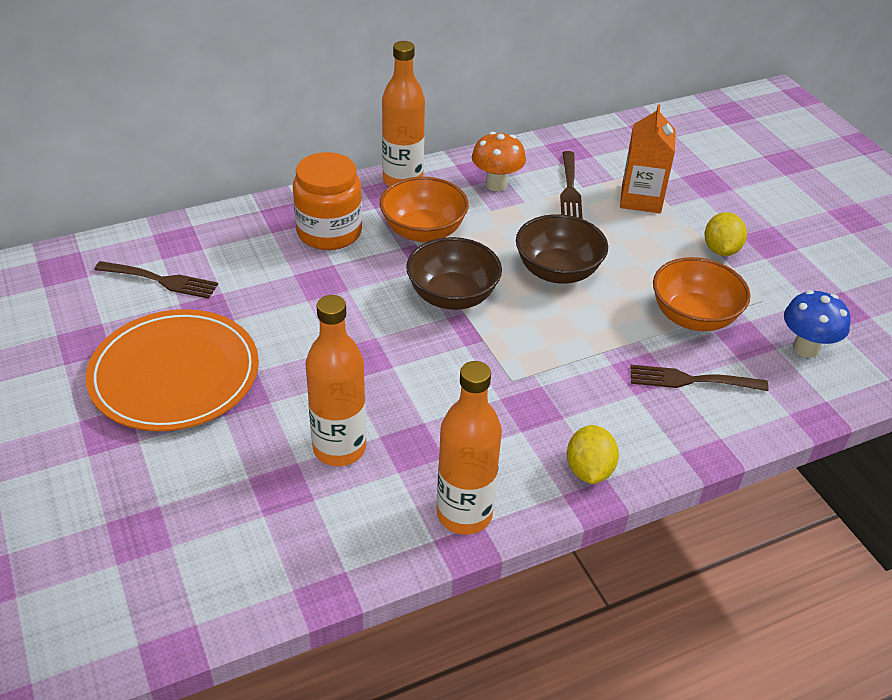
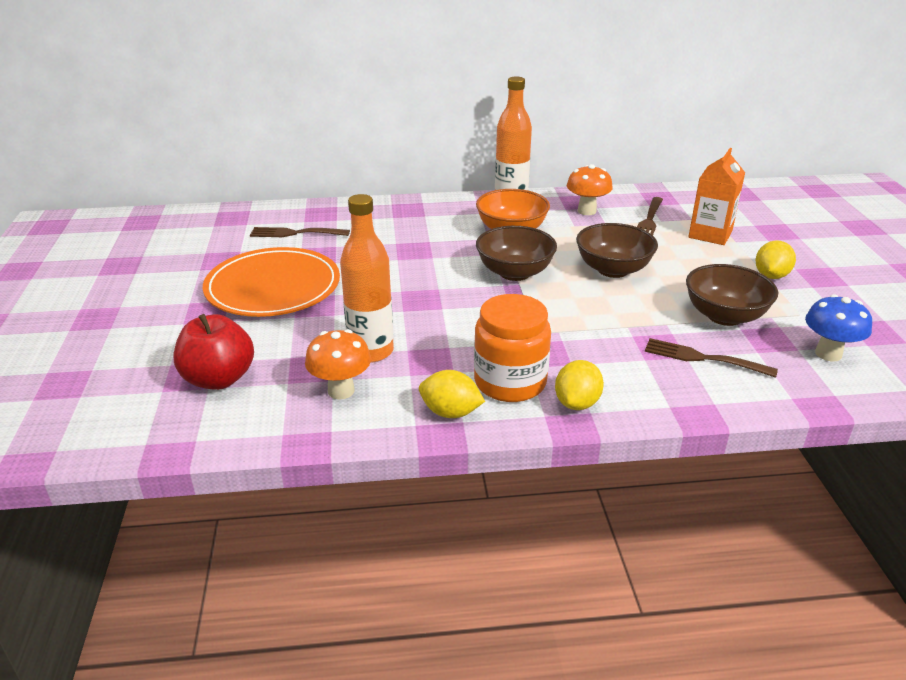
camera: 20 degrees right, 10 degrees down
brown fork [94,261,218,299] -> brown fork turned 150 degrees clockwise [250,227,350,237]
orange jar [293,152,362,250] -> orange jar moved to [474,294,551,402]
orange bottle [437,361,502,535] -> yellow lemon [419,370,485,418]
orange bowl [653,257,750,331] -> brown bowl [686,264,778,326]
none -> red apple [174,314,254,390]
none -> orange mushroom [305,329,371,399]

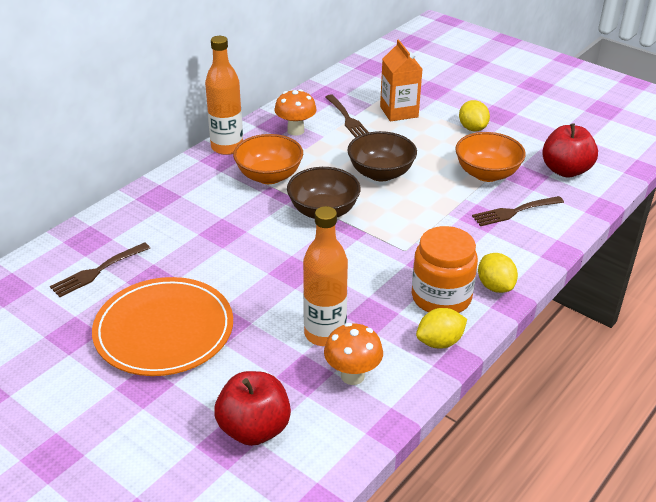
camera: 45 degrees left, 5 degrees up
brown bowl [686,264,778,326] -> orange bowl [455,132,526,182]
blue mushroom [805,294,872,361] -> red apple [542,124,598,178]

